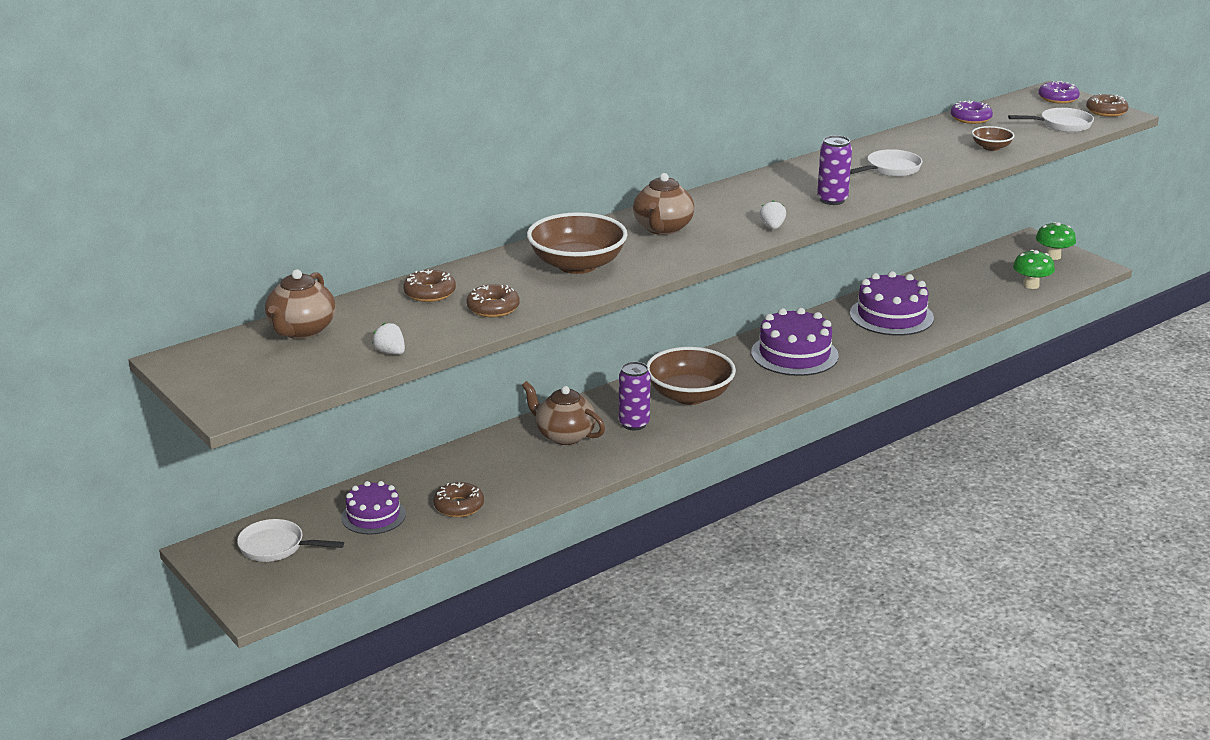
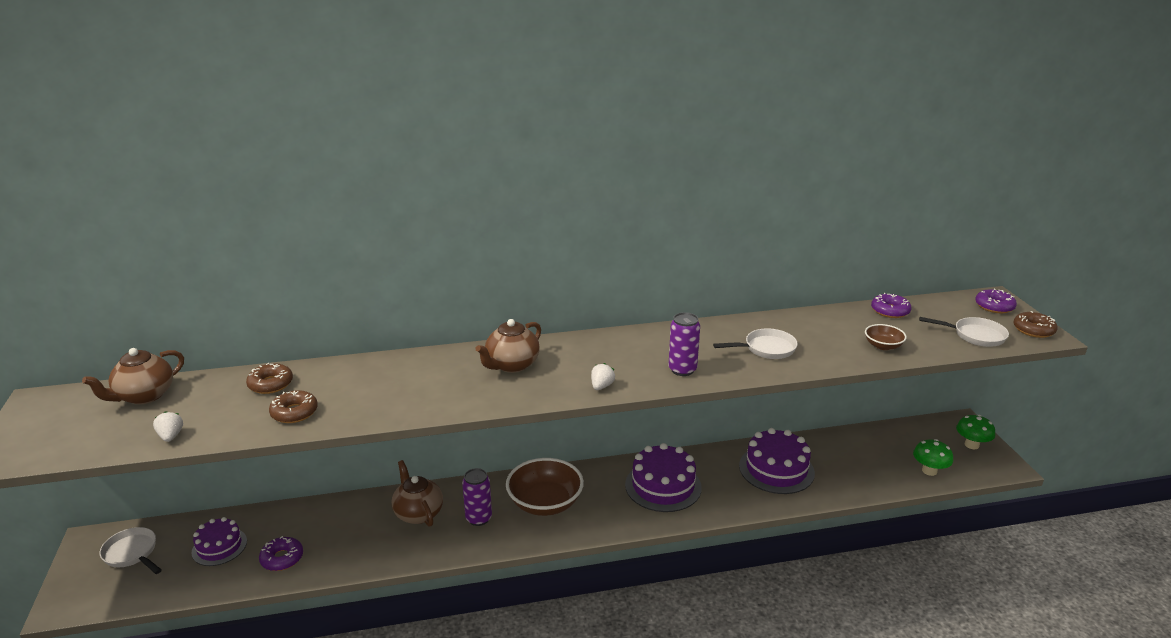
camera: 25 degrees right, 0 degrees up
brown donut [433,482,484,517] -> purple donut [259,536,303,571]
brown bowl [527,212,628,274] -> none

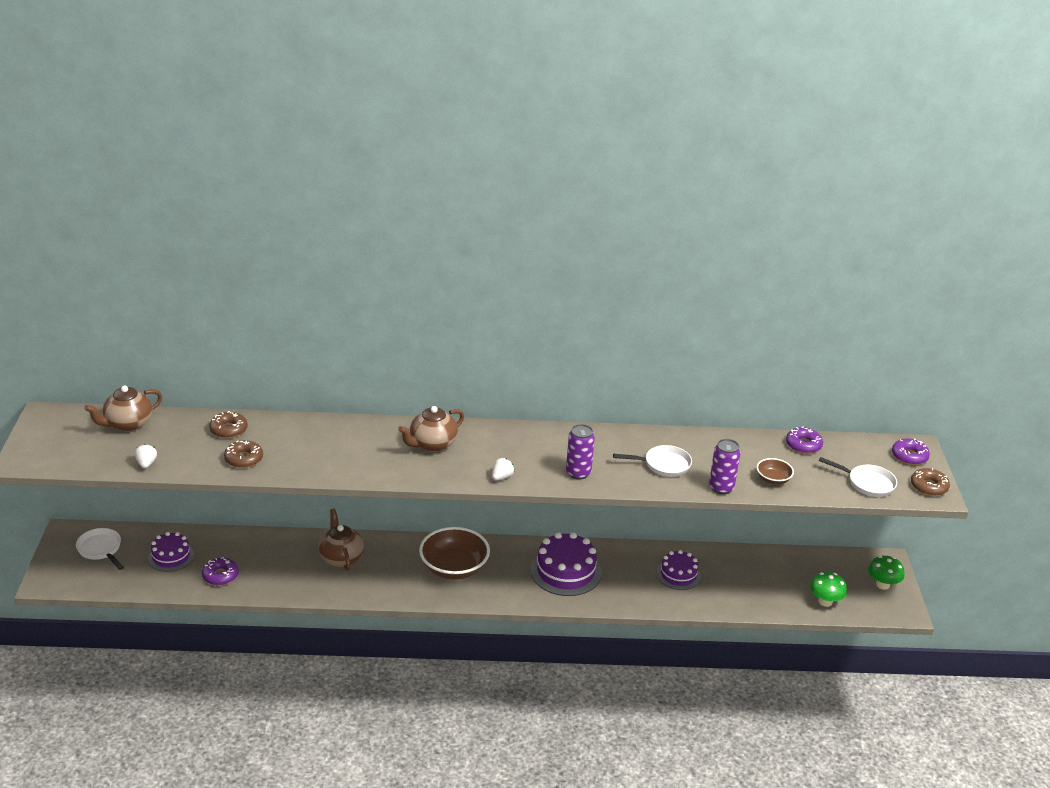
camera: 10 degrees right, 5 degrees up
purple can [462,468,492,526] -> purple can moved to [709,439,741,494]
purple cake [739,428,815,494] -> purple cake [657,550,701,590], size x0.62

